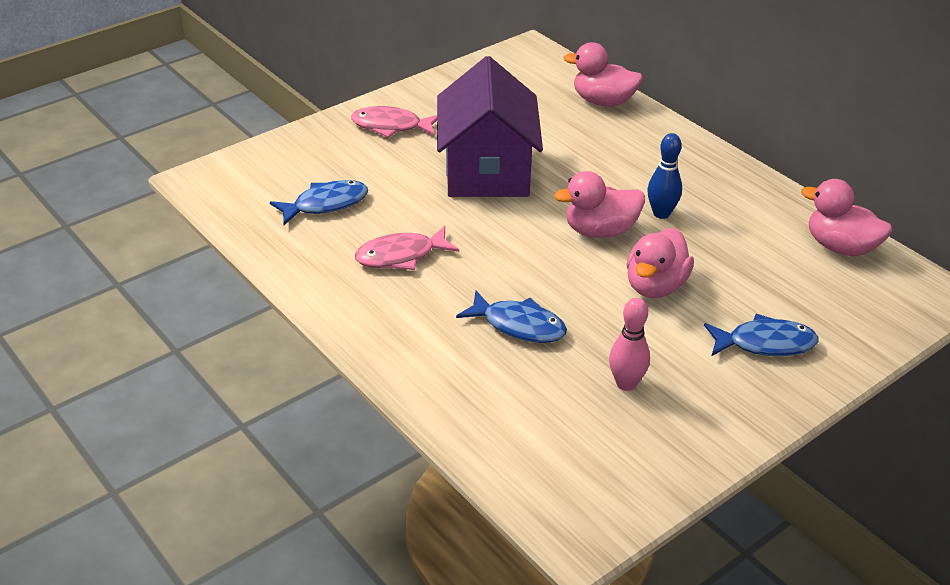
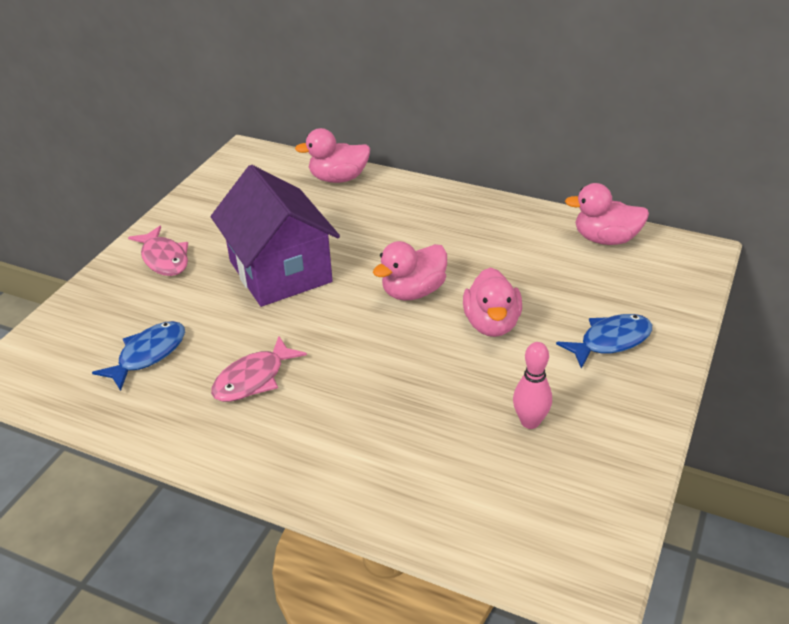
camera: 25 degrees left, 0 degrees up
pink fish [351,106,437,138] -> pink fish turned 105 degrees counterclockwise [128,226,188,276]
blue fish [456,291,567,343] -> none
blue bowling pin [647,133,682,219] -> none

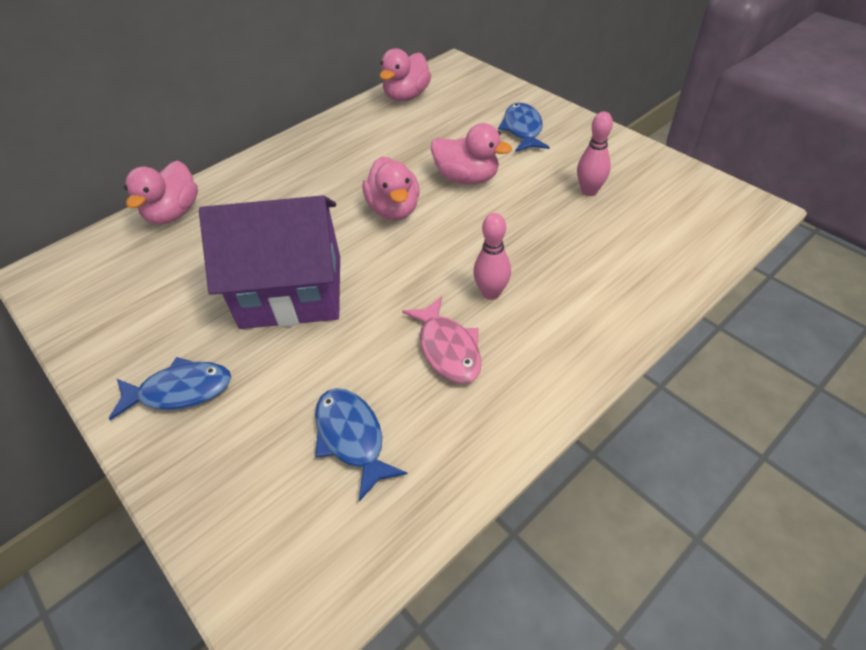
camera: 65 degrees left, 10 degrees up
pink fish [128,226,188,276] -> blue fish [109,357,231,420]
none -> pink bowling pin [473,213,511,300]

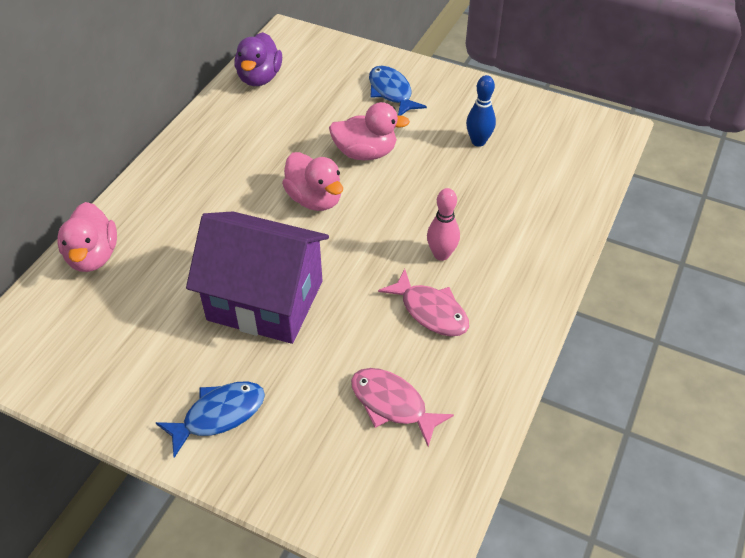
camera: 25 degrees left, 0 degrees up
purple house [199,195,340,329] -> purple house turned 45 degrees clockwise [186,211,329,344]
blue fish [315,388,407,501] -> pink fish [351,368,454,447]
pink duck [380,48,431,101] -> purple duck [235,32,282,86]
pink bowling pin [577,111,613,196] -> blue bowling pin [466,75,496,147]

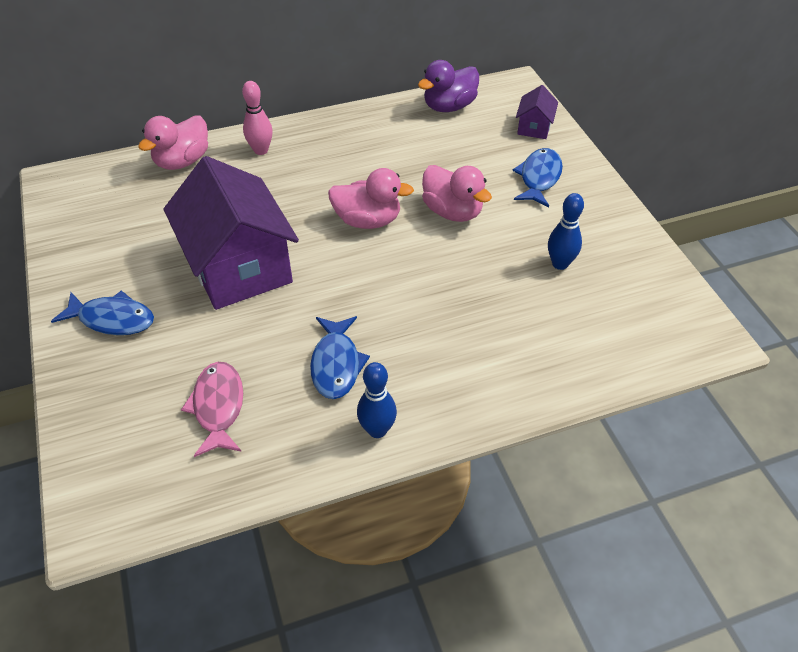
camera: 45 degrees right, 0 degrees up
pink duck [282,152,343,211] -> pink duck turned 90 degrees counterclockwise [328,168,414,229]
pink fish [378,269,469,336] -> blue fish [310,316,370,399]
pink bowling pin [427,188,460,261] -> pink bowling pin moved to [242,81,273,155]
none -> blue bowling pin [357,362,397,438]
none -> purple house [516,85,558,139]

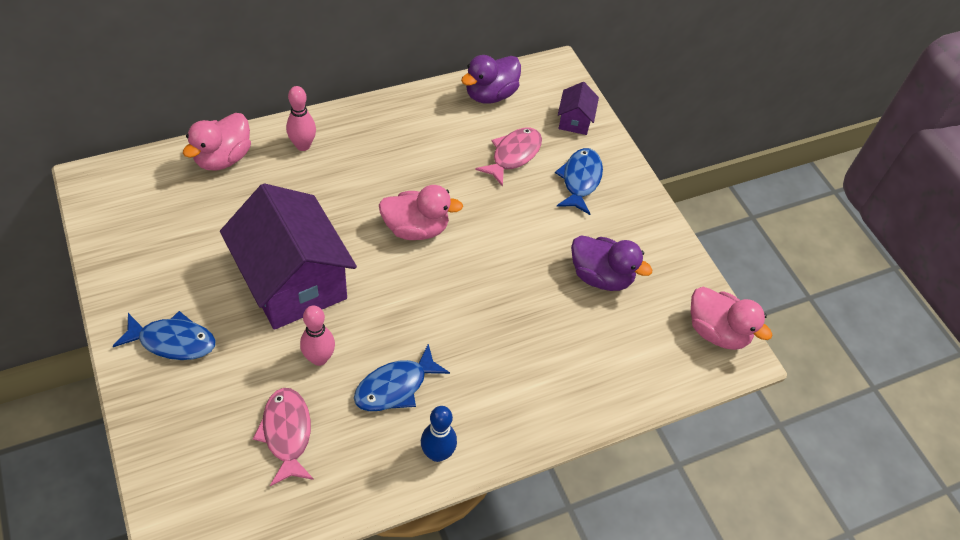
camera: 10 degrees left, 5 degrees up
blue fish [310,316,370,399] -> blue fish turned 60 degrees clockwise [354,344,450,411]
pink duck [422,165,492,222] -> pink duck moved to [691,287,773,350]
blue bowling pin [548,193,584,270] -> purple duck [571,235,653,291]
none -> pink bowling pin [300,305,335,366]
none -> pink fish [475,128,542,187]

